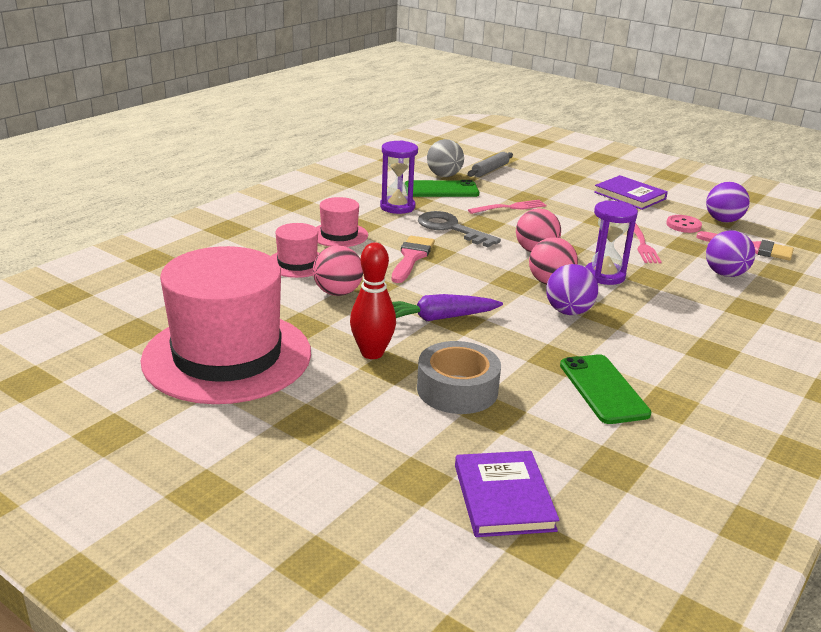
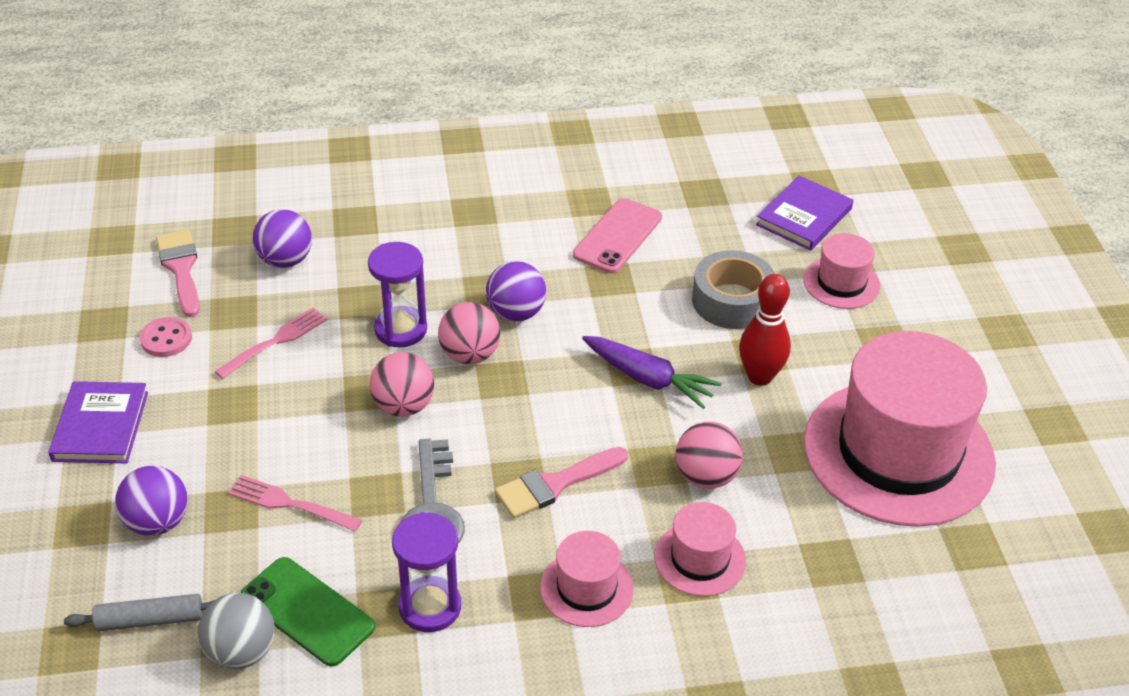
camera: 135 degrees left, 15 degrees up
green phone [560,354,651,424] -> pink phone [573,198,662,273]
purple ball [706,182,750,223] -> purple ball moved to [115,466,187,536]
none -> pink hat [803,233,880,309]

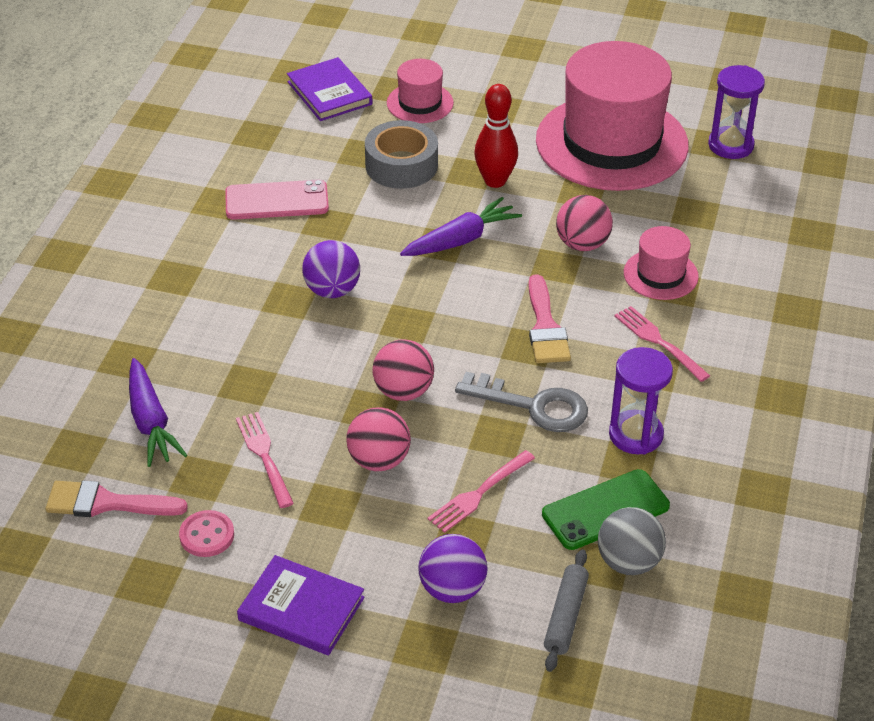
camera: 65 degrees left, 0 degrees up
purple ball [253,209,312,268] -> purple carrot [129,358,187,467]
purple hourglass [368,242,427,347] -> purple hourglass moved to [708,65,765,159]
pink ball [438,302,500,364] -> pink ball moved to [346,407,411,471]
pink hat [540,531,634,627] -> pink fork [614,306,710,382]
pink phone [573,198,662,273] -> pink phone turned 60 degrees counterclockwise [225,179,329,220]

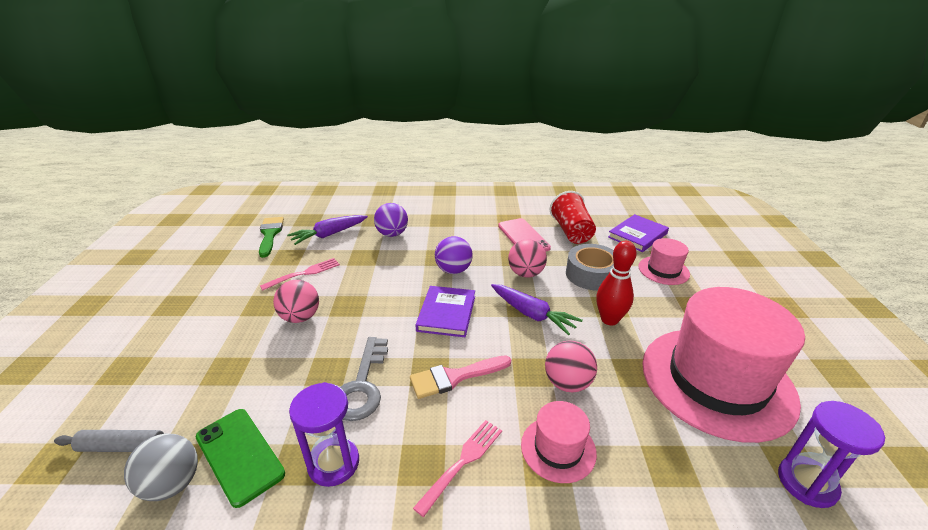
camera: 75 degrees right, 10 degrees down
pink brush [45,481,188,517] -> green brush [259,217,284,258]
pink button [179,510,234,557] -> none
purple book [237,555,365,655] -> purple book moved to [415,286,475,337]
pink ball [373,339,434,401] -> pink ball moved to [508,239,547,278]
purple ball [419,534,487,603] -> purple ball moved to [374,203,408,237]
pink fork [428,450,535,533] -> none
none -> red cup [550,191,596,244]

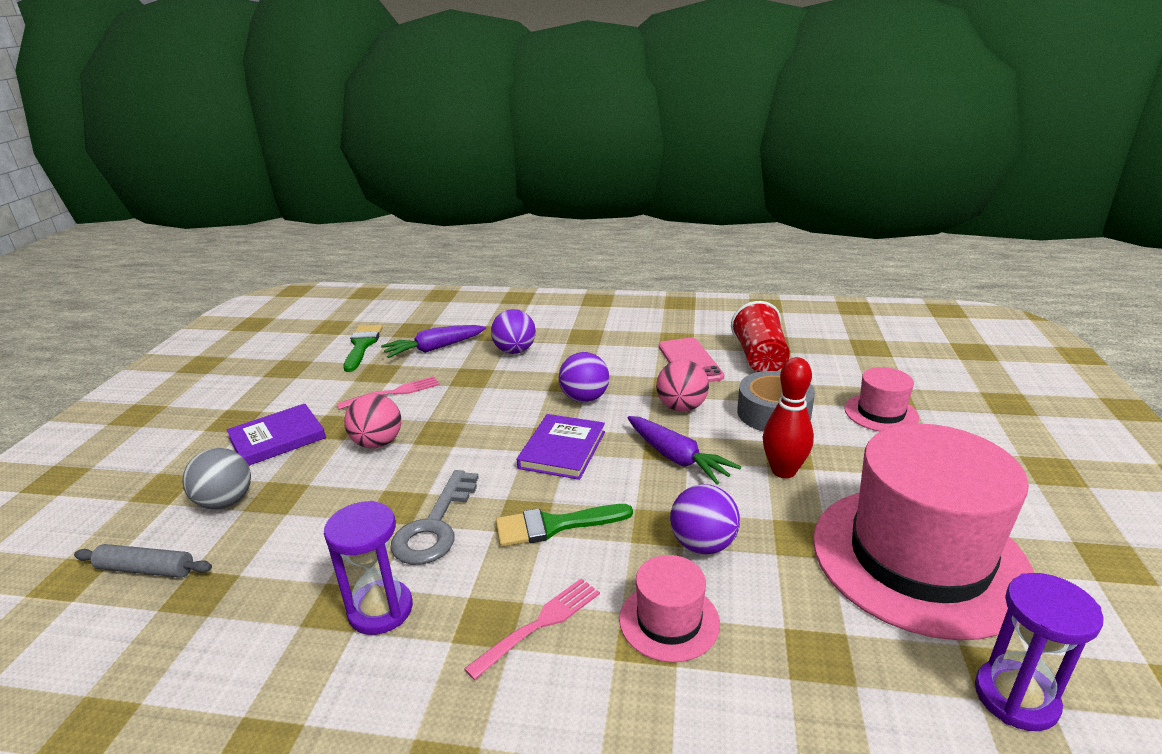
camera: 10 degrees right, 5 degrees down
grey ball [124,433,198,501] -> grey ball moved to [182,448,251,510]
green phone [196,409,285,508] -> none
pink brush [410,356,511,399] -> green brush [496,504,633,547]
pink ball [545,341,597,392] -> purple ball [670,484,740,554]
purple book [608,214,669,252] -> purple book moved to [227,404,326,466]

